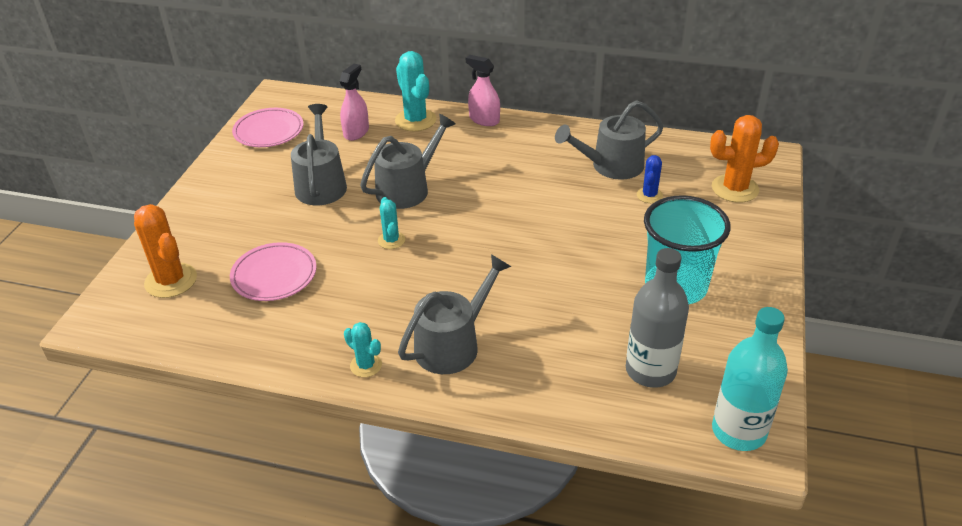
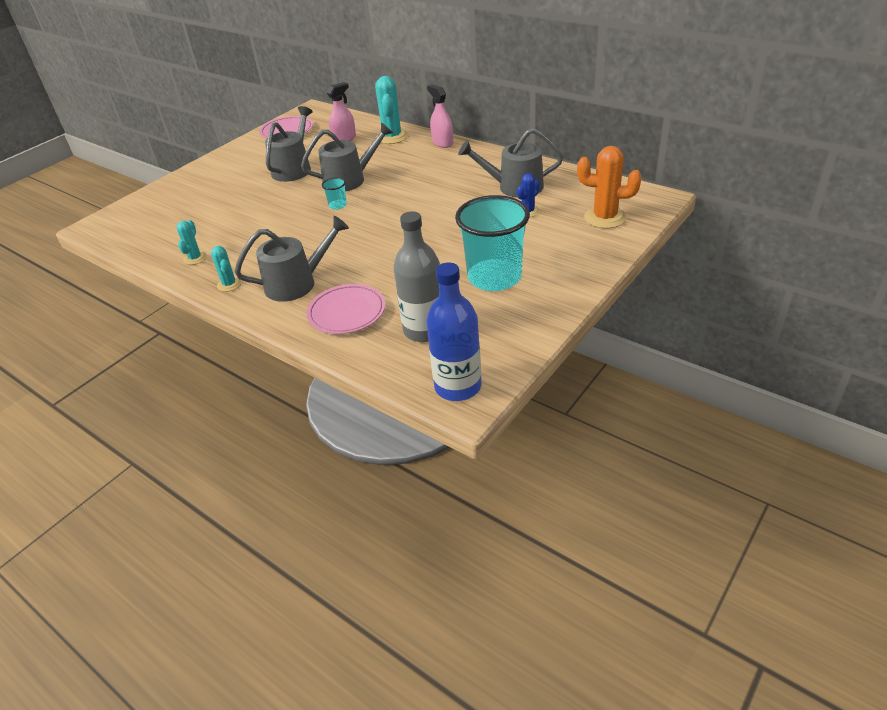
camera: 25 degrees right, 0 degrees up
orange cactus [134,204,197,298] -> none
pink plate [230,242,317,301] -> pink plate moved to [307,284,385,334]
turquoise cactus [378,197,405,249] -> turquoise cactus moved to [177,220,207,265]
turquoise bottle [712,307,788,451] -> blue bottle [426,262,482,401]
none -> turquoise cup [322,177,347,209]

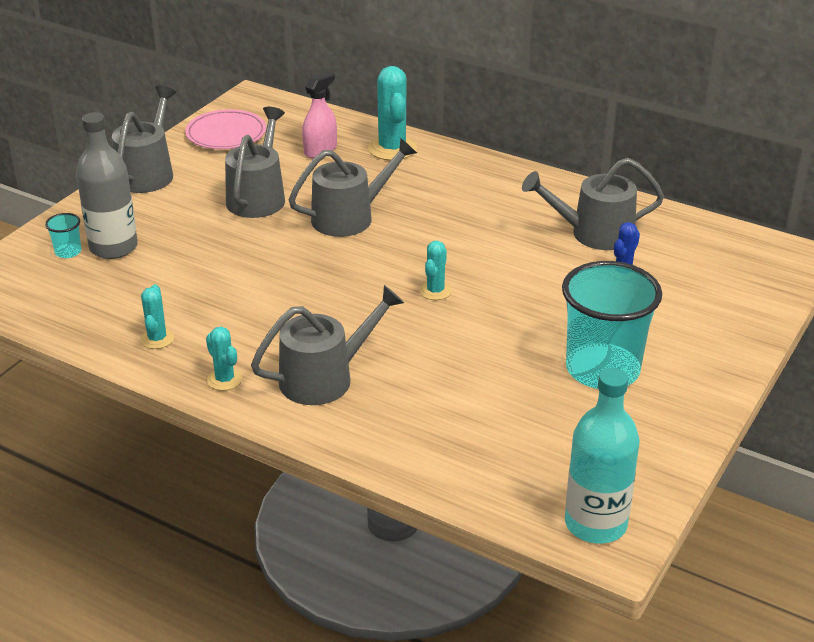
camera: 10 degrees left, 5 degrees down
pink plate [307,284,385,334] -> none
turquoise cup [322,177,347,209] -> turquoise cup moved to [45,213,81,258]
grey bottle [394,211,440,342] -> grey bottle moved to [76,112,138,259]
blue bottle [426,262,482,401] -> turquoise bottle [565,368,640,544]
pink spray bottle [427,84,453,148] -> none
orange cactus [577,146,642,229] -> none
none -> grey watering can [112,86,176,193]
none -> turquoise cactus [419,241,452,300]

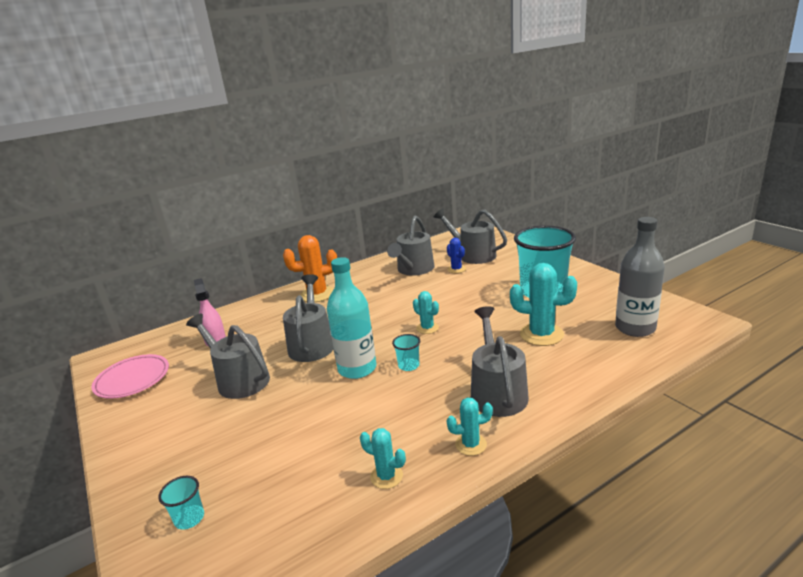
camera: 60 degrees left, 10 degrees down
grey bottle [76,112,138,259] -> grey bottle moved to [615,217,665,337]
grey watering can [112,86,176,193] -> grey watering can moved to [434,208,507,264]
turquoise cactus [368,66,417,160] -> turquoise cactus moved to [510,263,577,346]
turquoise bottle [565,368,640,544] -> turquoise bottle moved to [327,257,376,379]
none -> orange cactus [283,235,337,302]
none -> turquoise cup [392,334,420,371]

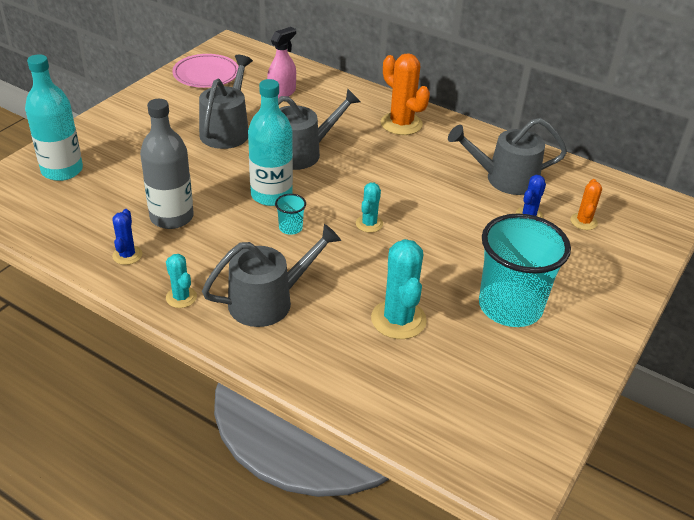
camera: 60 degrees right, 15 degrees up
turquoise cup [158,476,204,530] -> turquoise bottle [25,54,83,181]
turquoise cactus [360,428,406,489] -> blue cactus [112,209,142,265]
grey watering can [434,208,507,264] -> orange cactus [570,179,602,230]
grey bottle [615,217,665,337] -> grey bottle moved to [140,99,194,229]

